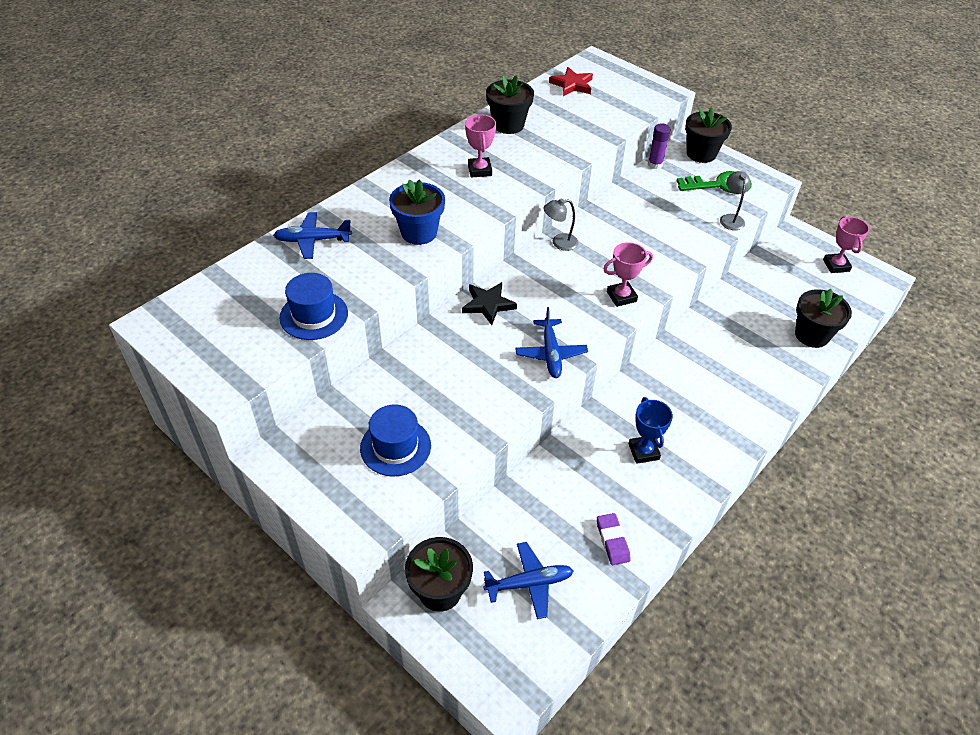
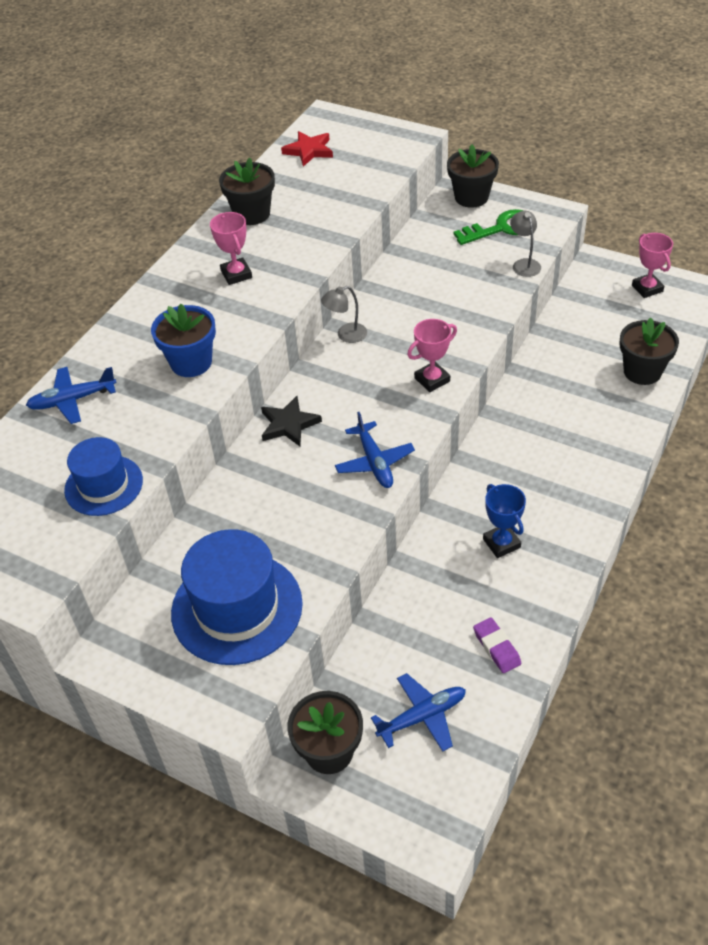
camera: 10 degrees left, 0 degrees up
blue hat [360,404,431,477] -> blue hat [171,529,303,665], size x1.63
purple glue stick [648,124,671,169] -> none

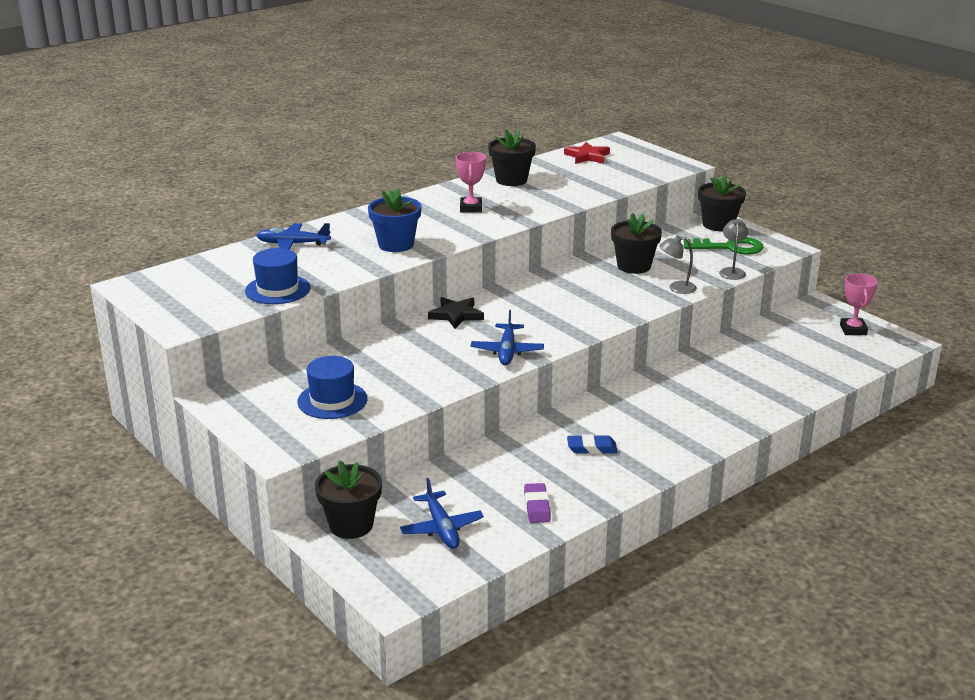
camera: 20 degrees right, 20 degrees down
blue hat [171,529,303,665] -> blue hat [297,356,368,419], size x0.61
grey lamp [321,286,367,343] -> grey lamp moved to [659,236,697,294]
blue plane [371,673,466,752] -> blue plane turned 75 degrees clockwise [400,478,484,549]
pink trophy [407,319,457,392] -> none
blue trophy [483,484,526,558] -> blue eraser [567,435,617,454]
black flower pot [620,317,679,385] -> black flower pot moved to [611,213,662,274]

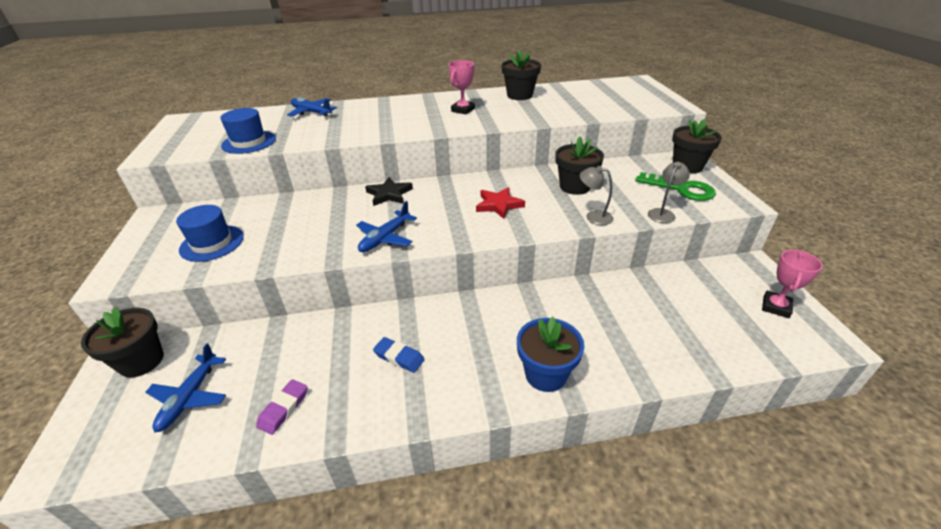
camera: 30 degrees right, 10 degrees up
blue flower pot [368,188,421,252] -> blue flower pot moved to [517,317,584,392]
red star [564,142,610,164] -> red star moved to [476,187,525,219]

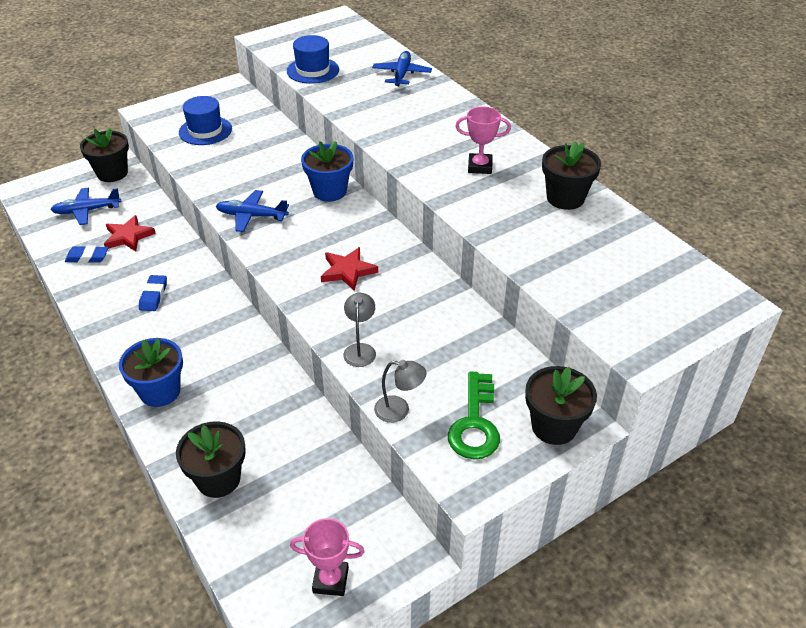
camera: 65 degrees right, 5 degrees up
purple eraser [256,379,307,435] -> blue eraser [65,246,109,263]
black star [365,177,413,206] -> blue flower pot [301,141,353,202]
black flower pot [555,137,604,195] -> black flower pot moved to [176,421,246,498]
none -> red star [104,215,156,251]

